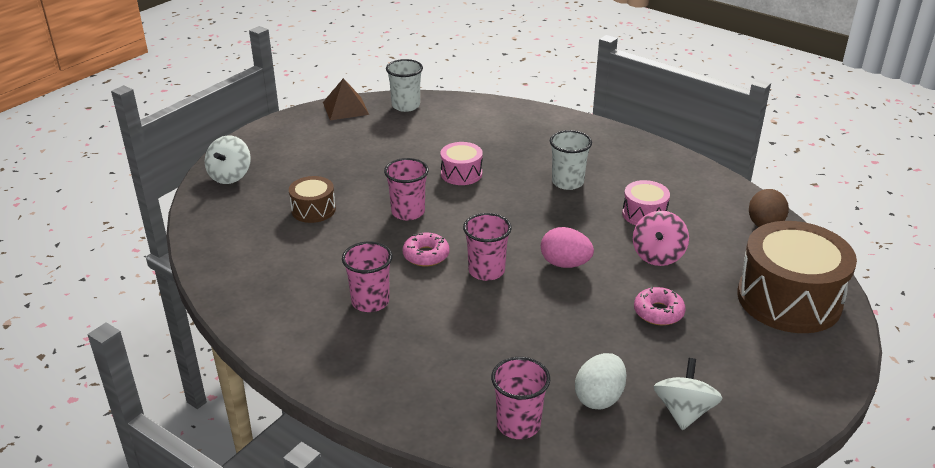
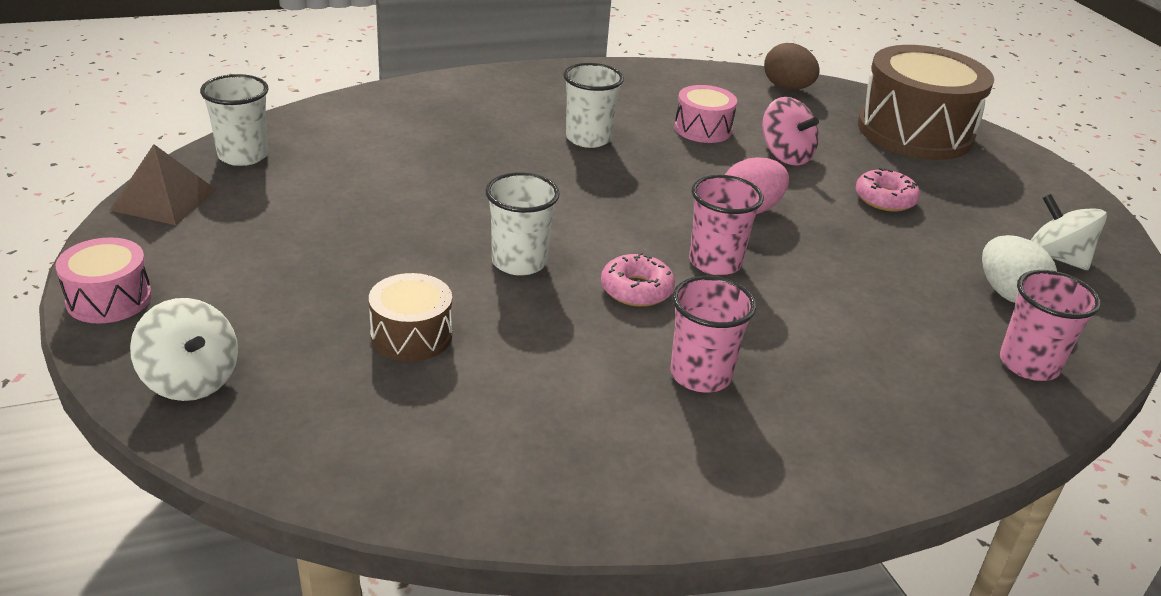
camera: 60 degrees left, 0 degrees up
pink cup [384,158,429,220] -> white cup [485,172,560,276]
pink drum [441,142,483,185] -> pink drum moved to [55,237,152,324]

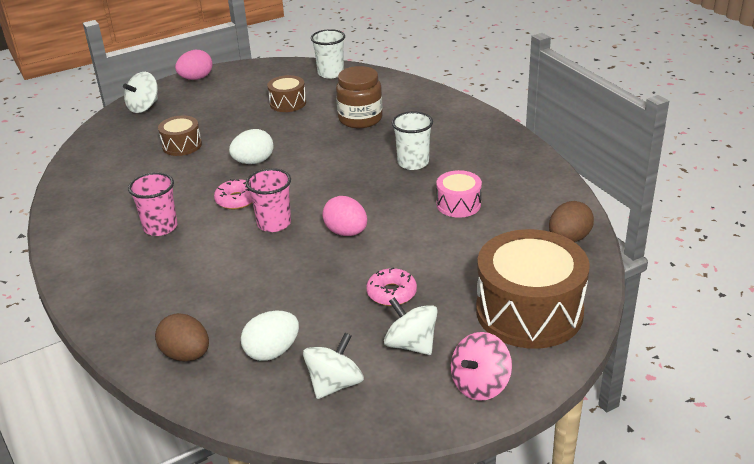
camera: 85 degrees right, 0 degrees up
pink drum [55,237,152,324] -> pink egg [175,50,213,80]
brown pyramid [110,144,216,225] -> none
white cup [485,172,560,276] -> white egg [229,129,273,164]
pink spinning top [762,97,819,166] -> pink spinning top moved to [451,332,512,401]
pink cup [1000,270,1101,381] -> brown egg [155,313,209,361]
none -> brown drum [267,75,306,112]
none -> brown jar [336,66,383,128]
none -> white spinning top [384,297,438,355]

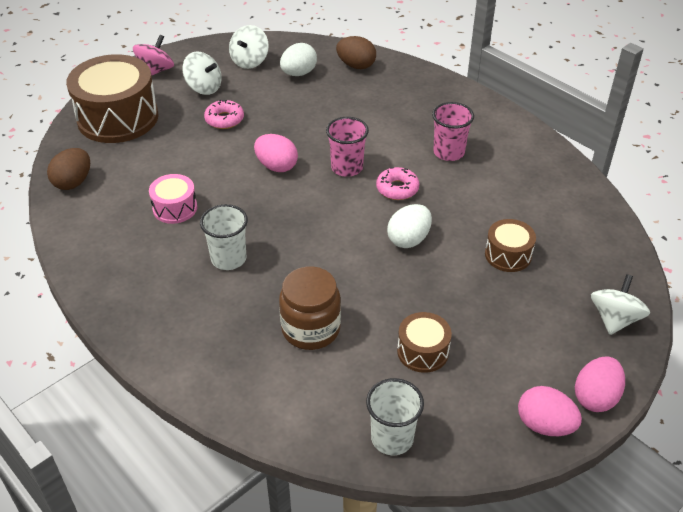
camera: 165 degrees right, 10 degrees up
none -> pink egg [518,386,582,436]

